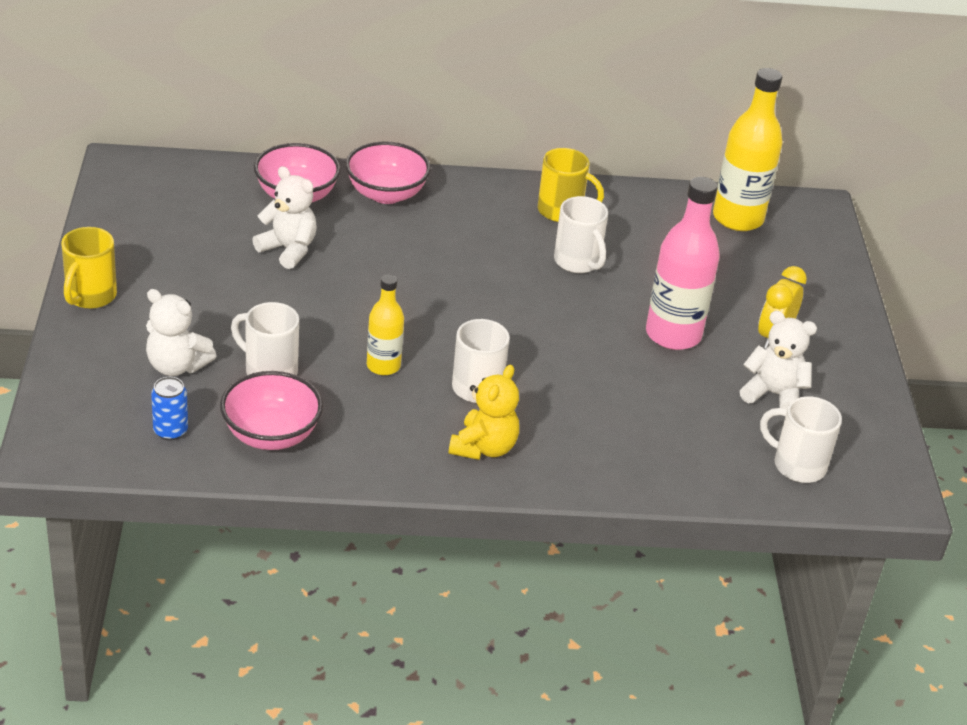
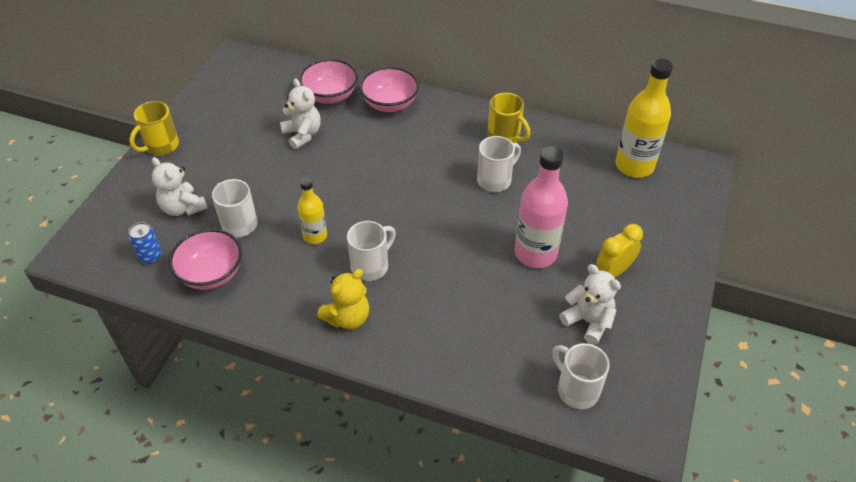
camera: 25 degrees right, 10 degrees up
white mug [554,196,608,273] -> white mug turned 120 degrees counterclockwise [477,136,521,192]

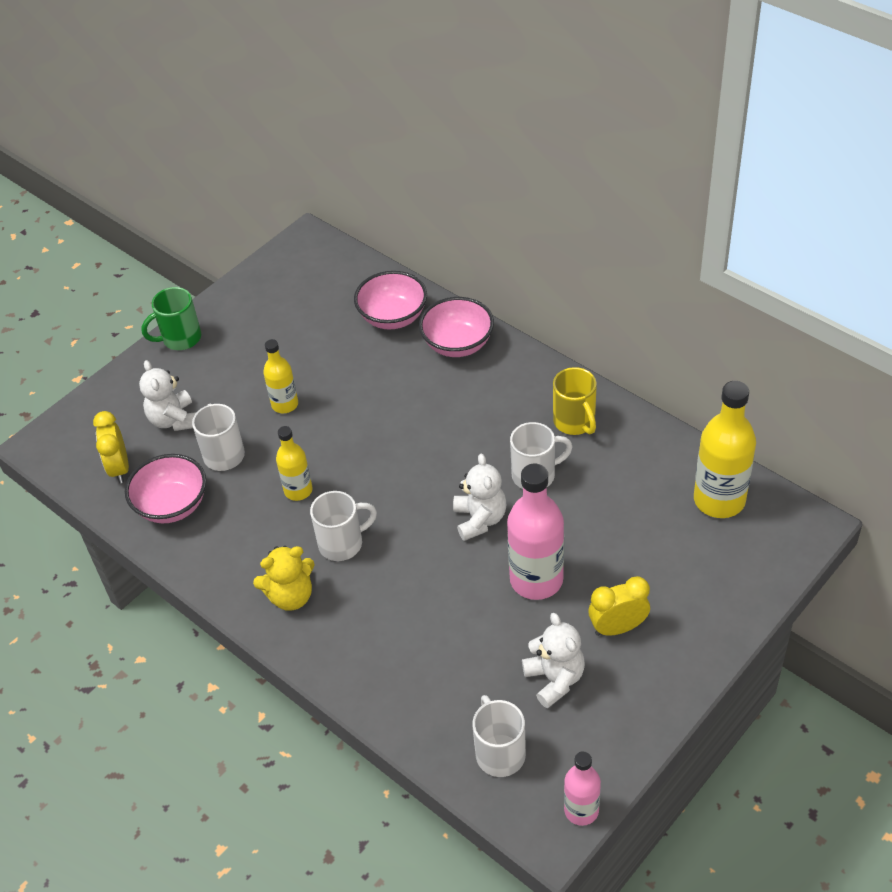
camera: 25 degrees right, 0 degrees up
yellow mug [129,101,179,156] -> green mug [141,287,201,350]
blue can [129,222,162,264] -> yellow clock [93,411,129,483]
white teddy bear [280,79,321,149] -> white teddy bear moved to [453,453,506,541]
none -> yellow bottle [263,339,298,413]
none -> pink bottle [564,751,601,826]

